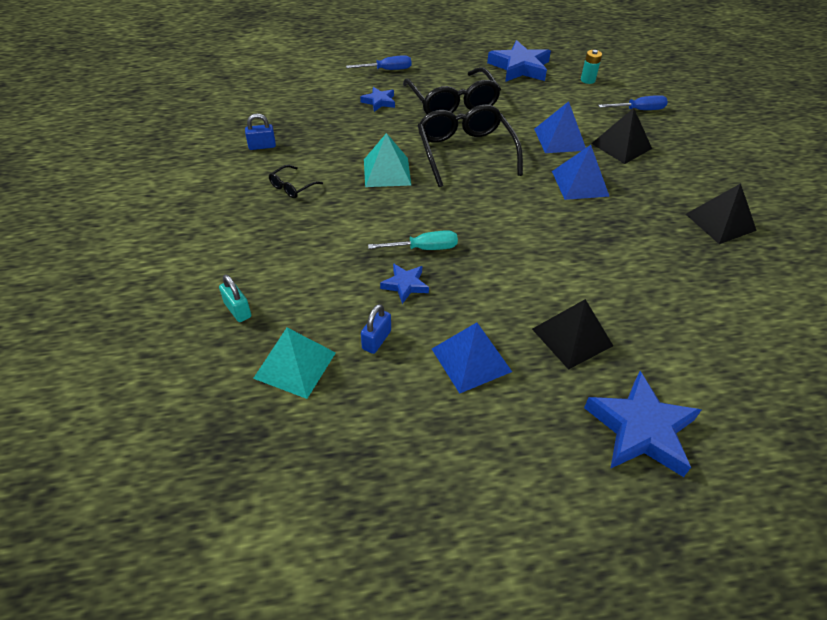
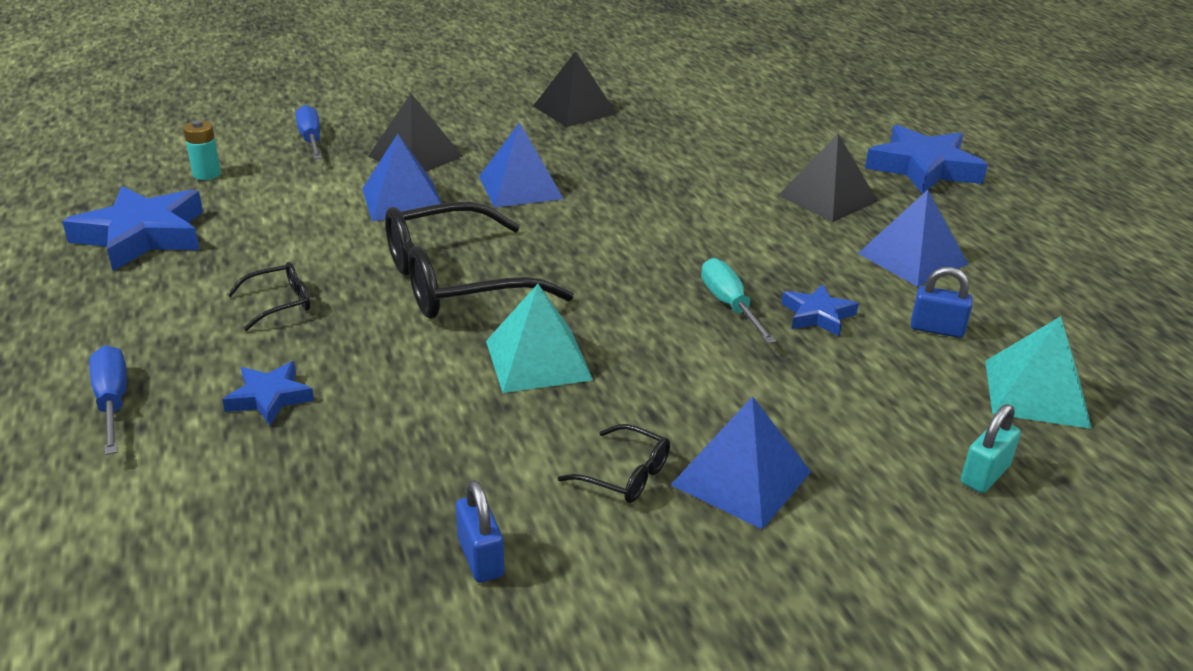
camera: 100 degrees left, 15 degrees down
black glasses [403,67,501,114] -> black glasses [227,262,310,331], size x0.44
none -> blue pyramid [671,396,811,529]

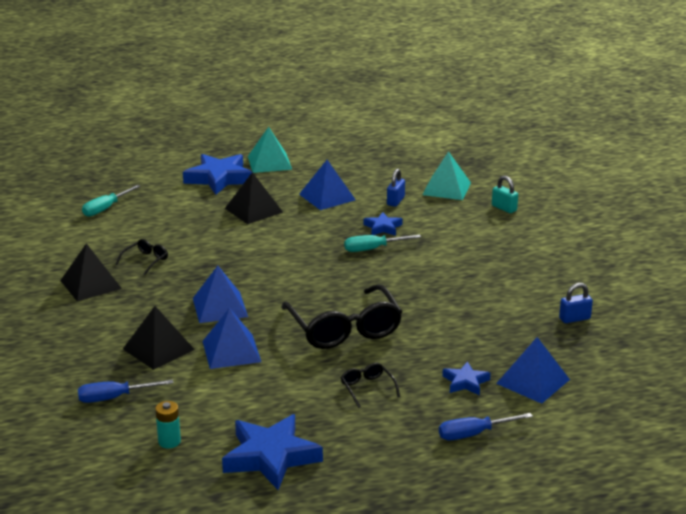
camera: 85 degrees left, 5 degrees down
turquoise pyramid [486,284,593,393] -> turquoise pyramid moved to [248,127,292,173]
black glasses [558,424,670,503] -> black glasses moved to [116,239,168,275]
blue pyramid [671,396,811,529] -> blue pyramid moved to [496,337,570,404]
none -> turquoise screwdriver [82,185,140,217]

